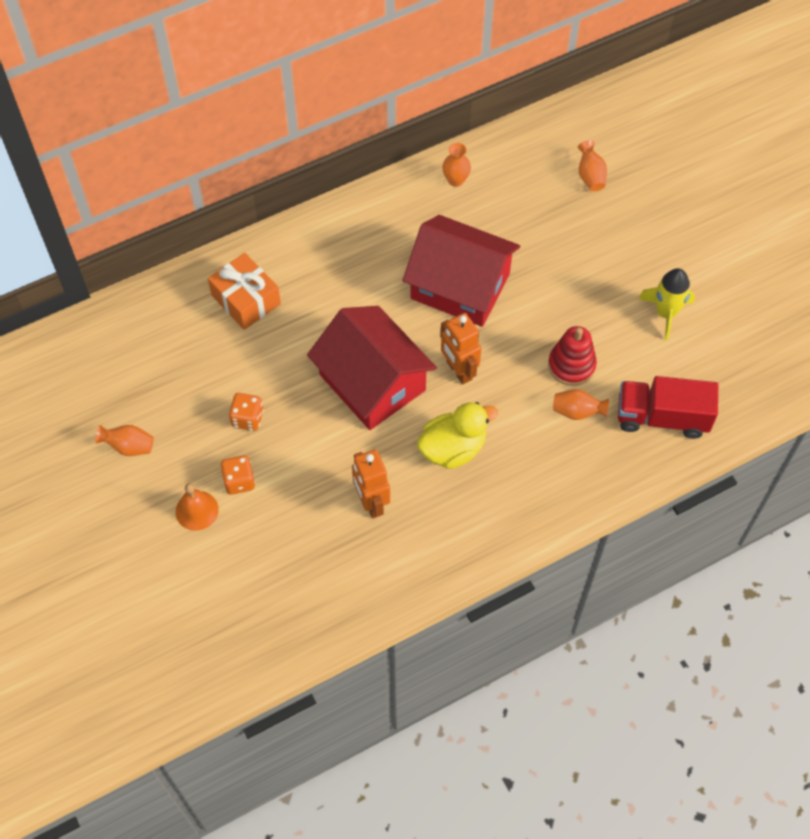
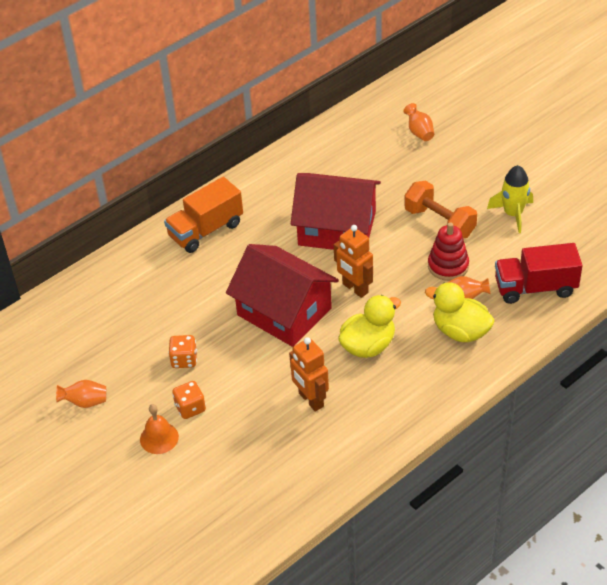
camera: 10 degrees left, 15 degrees down
orange gift [208,253,281,330] -> none
orange vase [442,143,471,187] -> none
none -> orange truck [164,177,243,253]
none -> orange dumbbell [404,181,477,239]
none -> yellow duck [425,282,495,342]

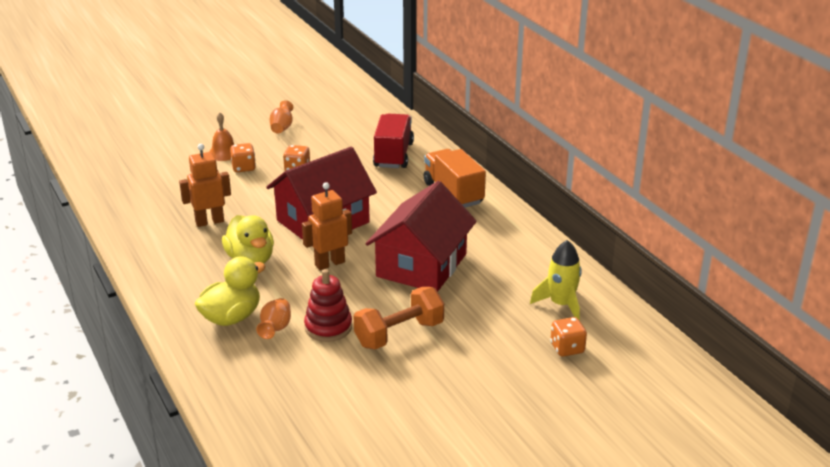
camera: 100 degrees right, 15 degrees down
orange vase [403,103,434,141] -> orange dice [550,317,587,357]
yellow rocket [487,165,533,233] -> yellow rocket moved to [530,240,582,321]
red truck [495,243,583,304] -> red truck moved to [373,113,414,168]

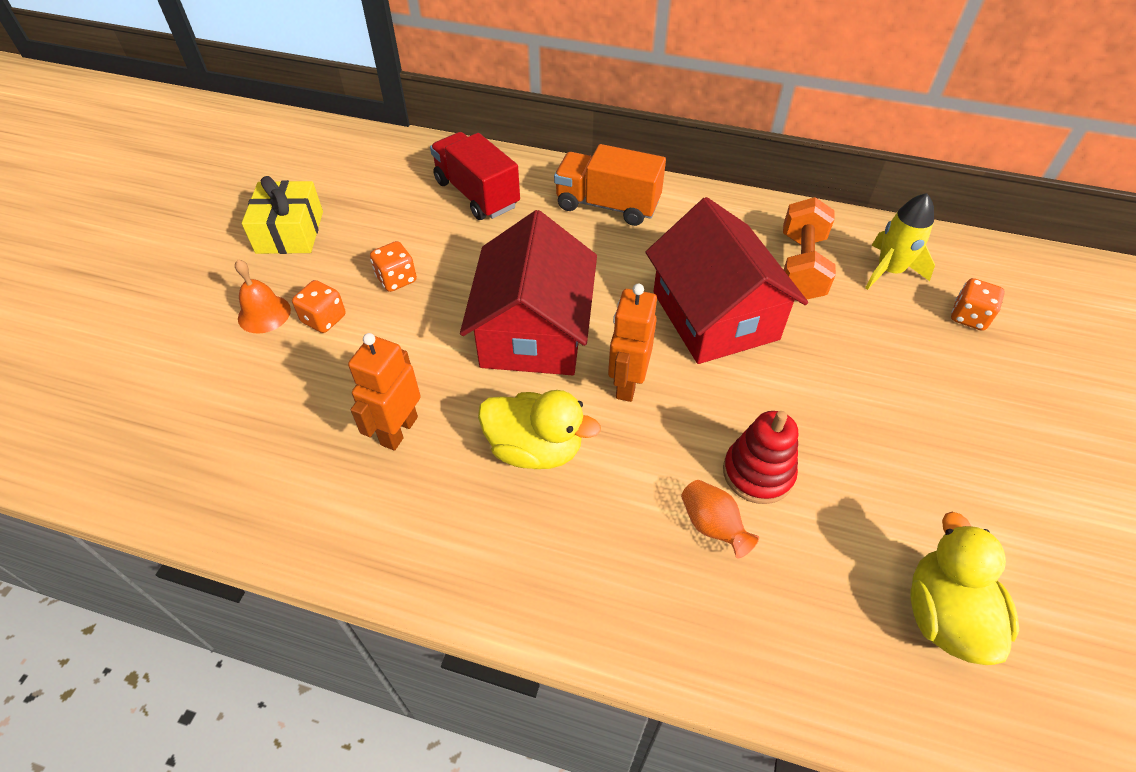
camera: 45 degrees left, 20 degrees up
yellow duck [195,256,266,326] -> yellow duck moved to [910,512,1019,665]
orange vase [270,100,293,134] -> yellow gift [242,176,323,254]
orange dumbbell [353,287,444,349] -> orange dumbbell moved to [783,197,836,299]

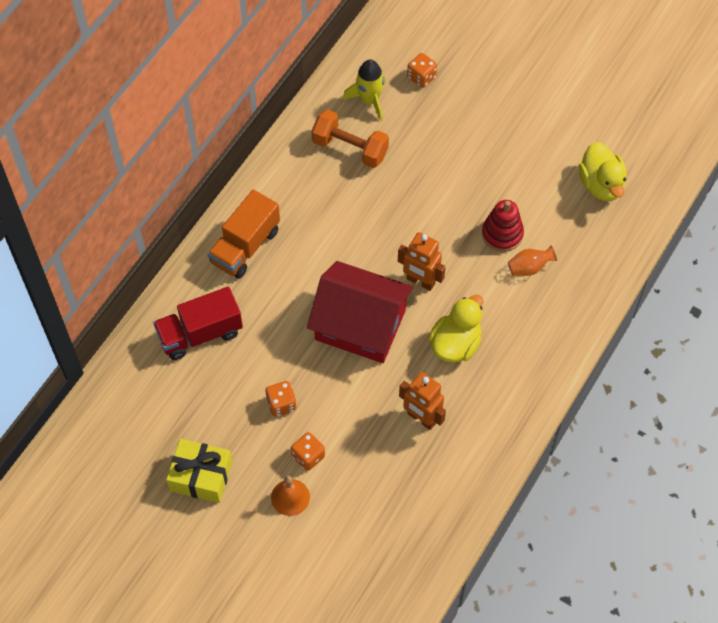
camera: 75 degrees left, 10 degrees up
red house [645,197,808,364] -> none
yellow duck [910,512,1019,665] -> yellow duck turned 120 degrees counterclockwise [578,142,627,201]

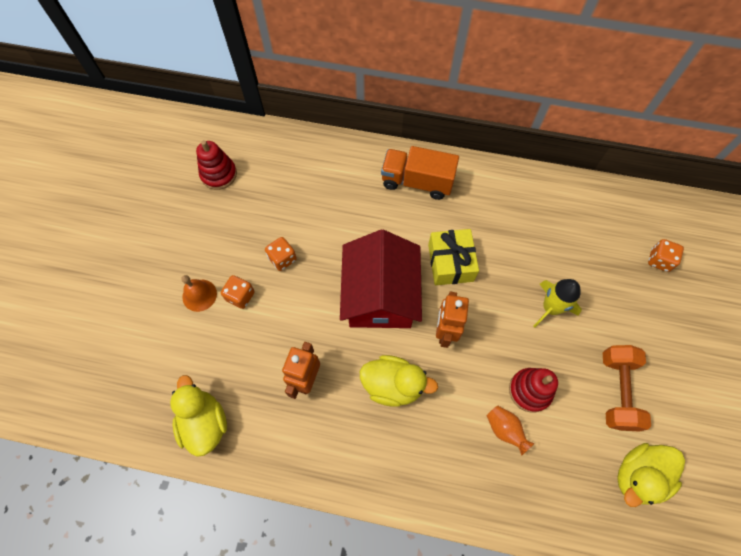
camera: 70 degrees right, 5 degrees up
red truck [153,287,243,360] -> none
yellow gift [166,439,233,503] -> yellow gift moved to [428,229,479,285]
orange dumbbell [312,109,389,168] -> orange dumbbell moved to [603,345,651,431]
yellow rocket [343,60,386,121] -> yellow rocket moved to [533,279,582,327]
none -> yellow duck [170,375,227,457]
none -> red stacking toy [196,140,237,190]

